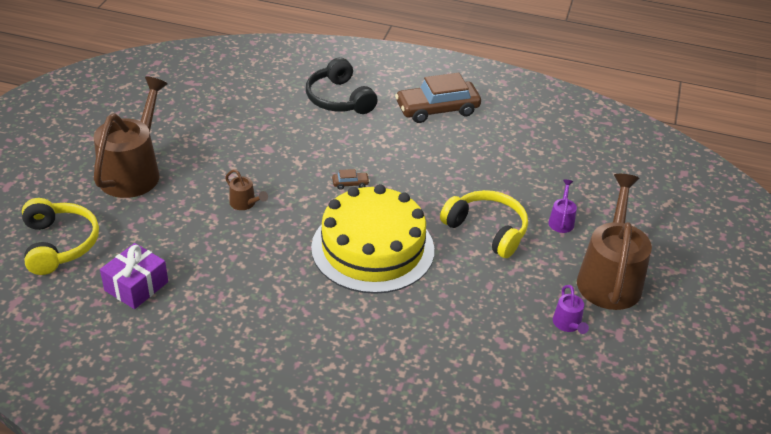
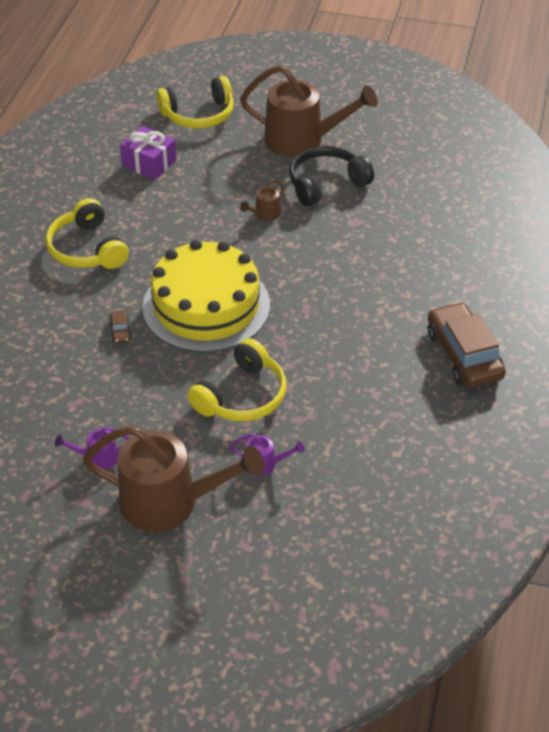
camera: 90 degrees right, 5 degrees up
black headphones [306,57,378,114] -> black headphones moved to [289,146,374,206]
brown car [332,169,370,190] -> brown car moved to [109,310,132,343]
none -> yellow headphones [46,198,129,269]

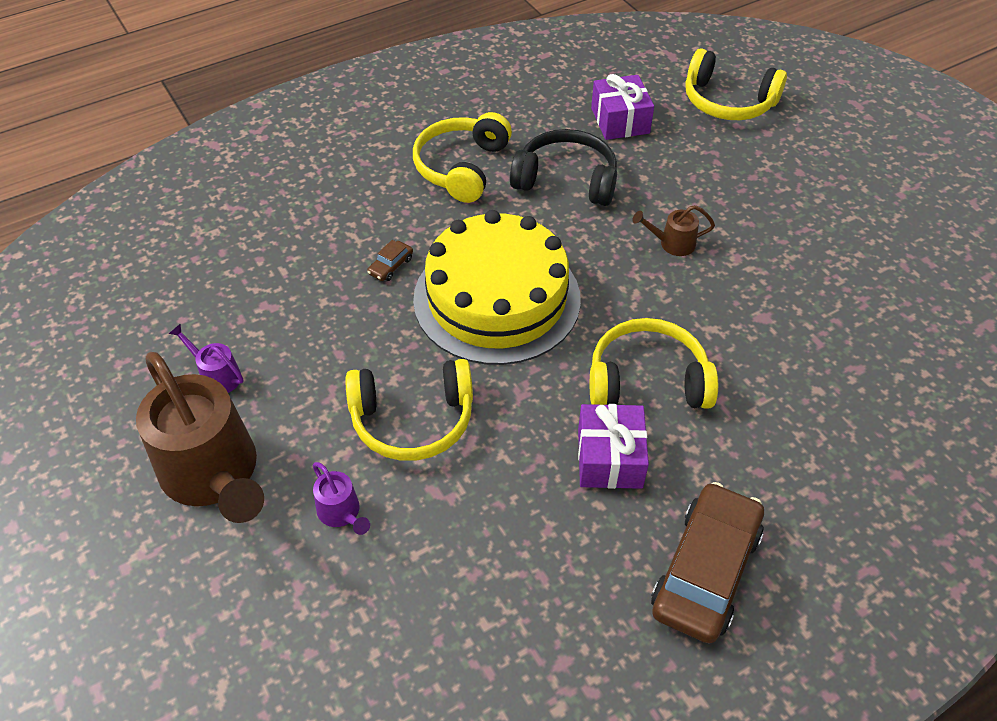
camera: 45 degrees right, 5 degrees up
brown watering can [240,65,378,157] -> none
black headphones [289,146,374,206] -> black headphones moved to [510,129,617,206]
none -> purple gift [578,404,649,489]
none -> yellow headphones [590,318,718,409]

